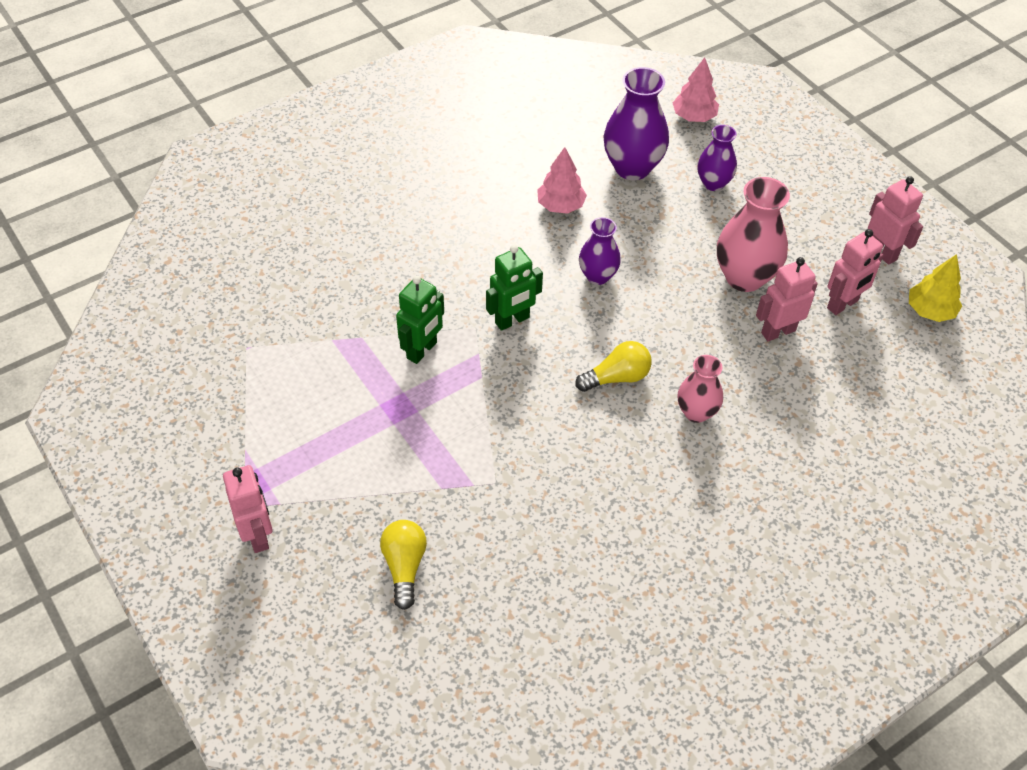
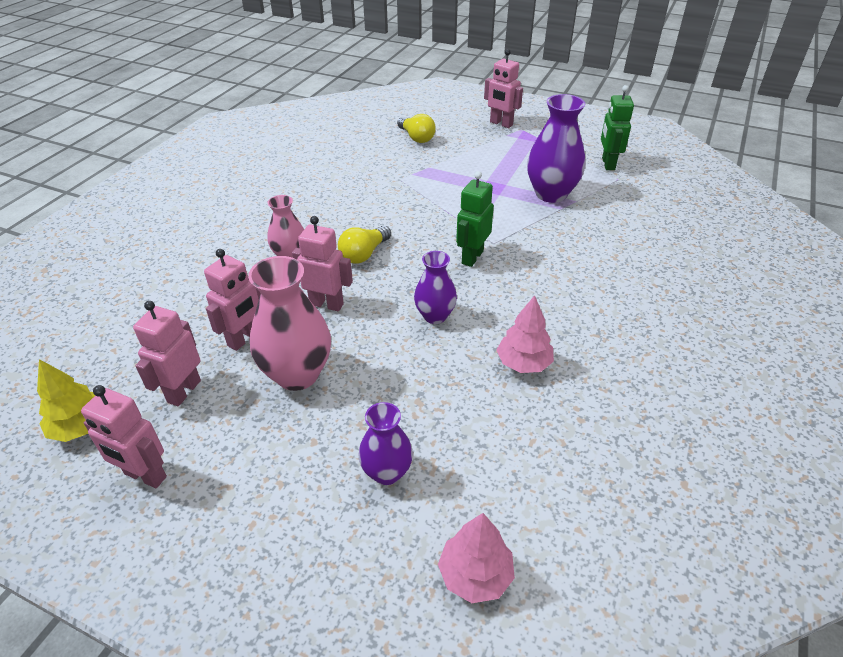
camera: 150 degrees right, 10 degrees down
green robot [396,276,444,364] -> green robot moved to [601,85,634,170]
purple vase [603,67,669,180] -> purple vase moved to [527,94,585,203]
none -> pink robot [292,216,353,311]

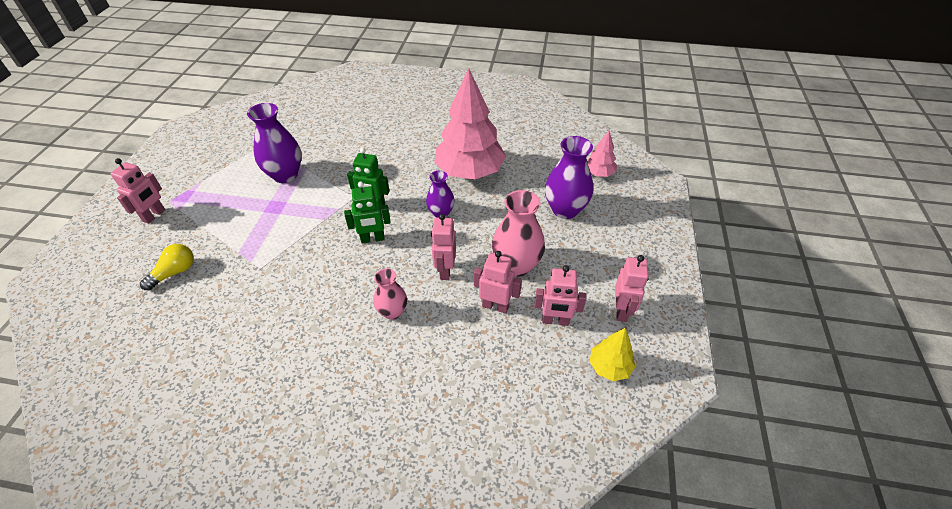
camera: 105 degrees left, 5 degrees up
yellow light bulb [338,226,391,264] -> none
purple vase [359,402,413,485] -> purple vase [545,136,593,219], size x1.67
pink tree [497,295,554,373] -> pink tree [434,68,506,180], size x2.17
green robot [601,85,634,170] -> green robot moved to [344,182,391,244]

